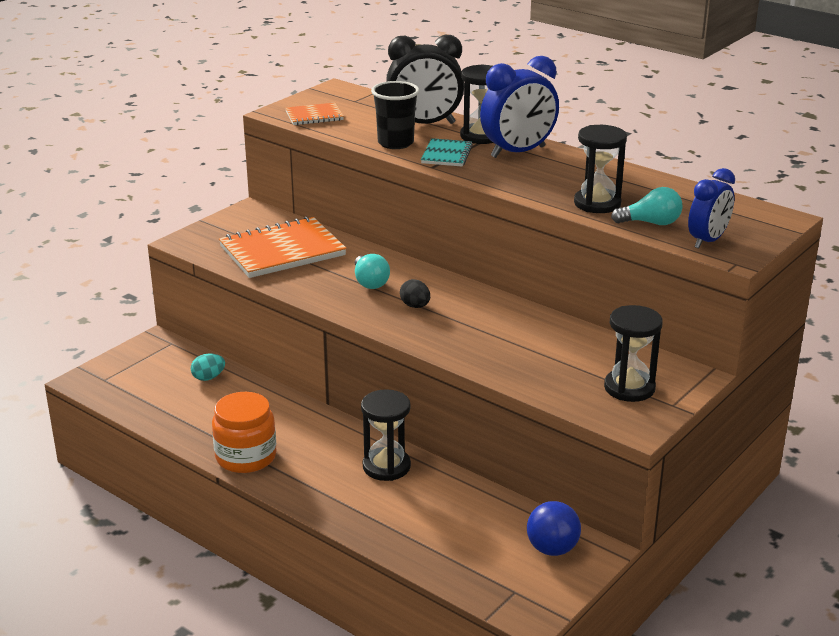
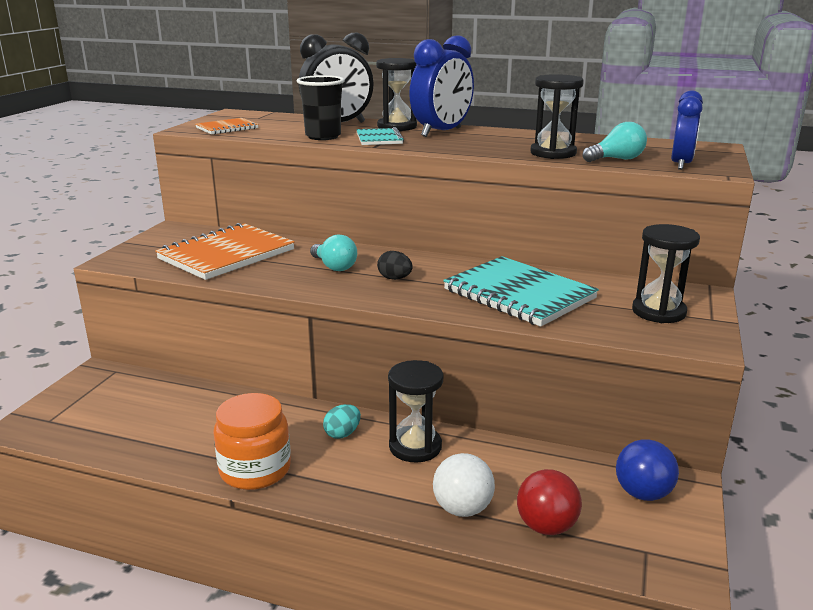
camera: 20 degrees left, 5 degrees down
turquoise egg [191,353,225,381] -> turquoise egg moved to [323,404,361,439]
none -> white ball [433,453,495,517]
none -> turquoise notebook [443,256,599,327]
none -> red ball [517,469,582,535]

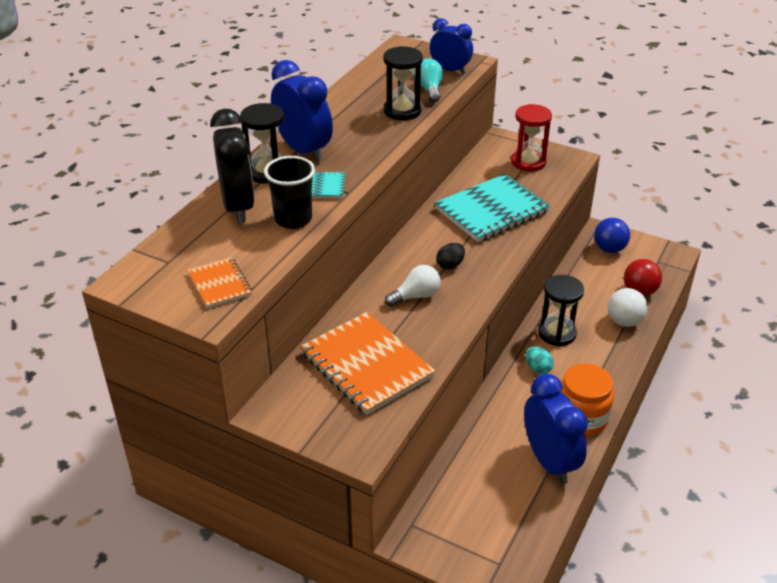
camera: 80 degrees left, 15 degrees up
turquoise light bulb [310,234,357,271] -> white light bulb [385,265,441,307]
black hourglass [632,224,700,323] -> red hourglass [511,104,552,172]
none -> blue clock [524,374,588,484]

